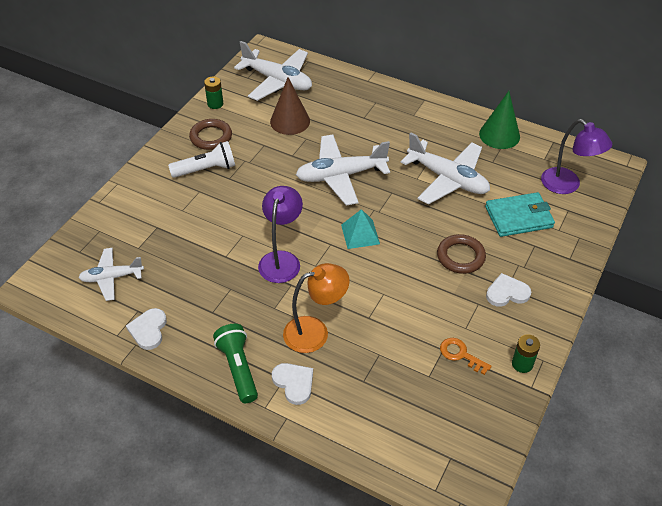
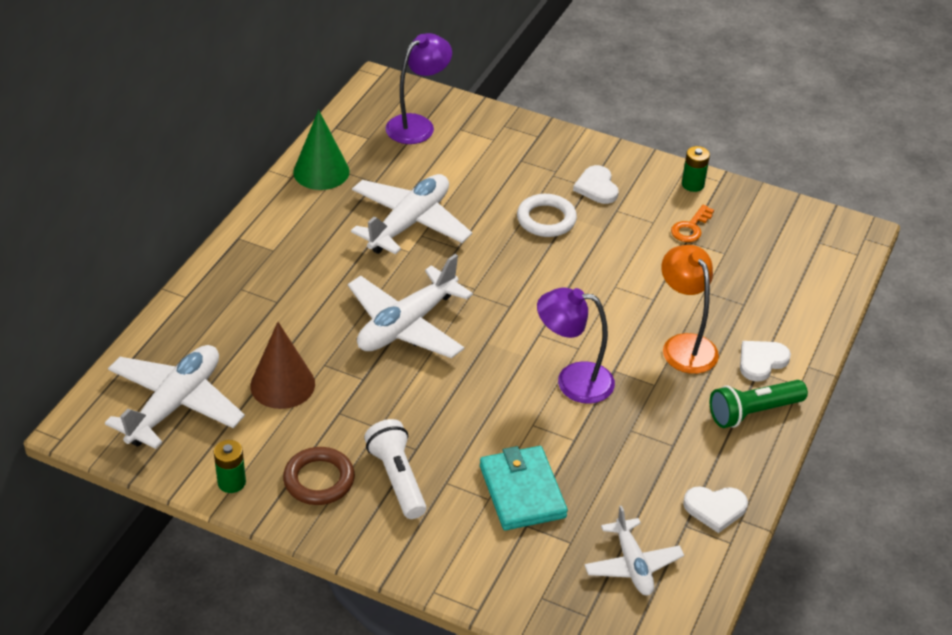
camera: 95 degrees left, 5 degrees down
white plane [296,135,390,205] -> white plane turned 60 degrees clockwise [348,254,473,358]
turquoise pyramid [341,209,380,249] -> none
brown ring [437,234,486,274] -> white ring [517,194,577,237]
turquoise wallet [485,192,555,237] -> turquoise wallet moved to [480,446,568,530]

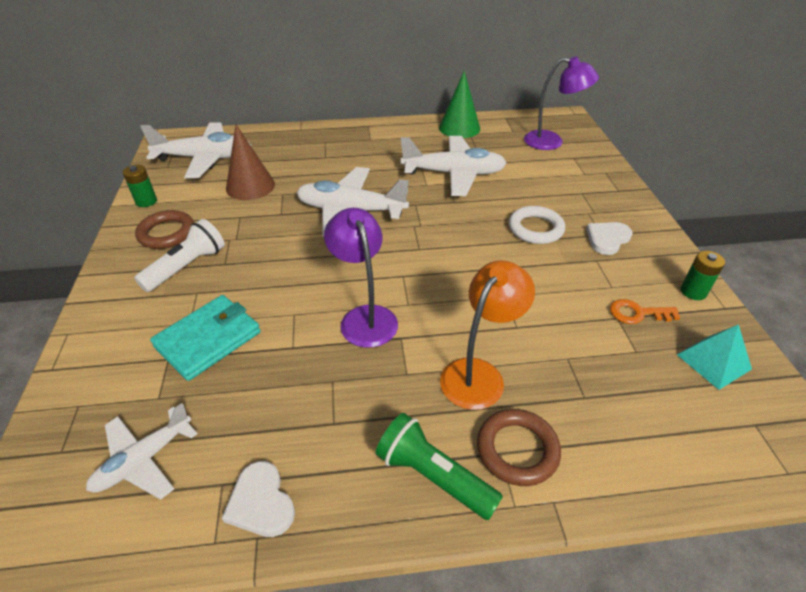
camera: 60 degrees right, 0 degrees up
white heart [740,341,791,382] -> brown ring [477,409,561,486]
none -> turquoise pyramid [677,324,752,390]

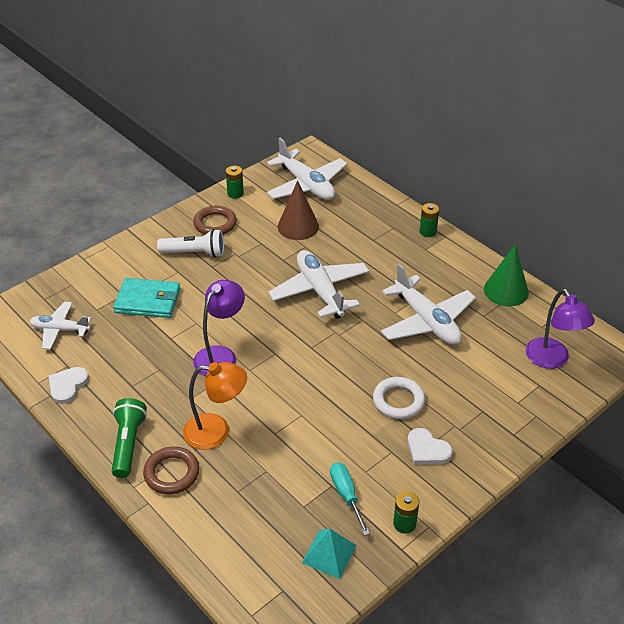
camera: 55 degrees right, 0 degrees up
white heart [586,222,633,255] -> white heart turned 150 degrees counterclockwise [408,428,452,464]
orange key [610,299,680,324] -> turquoise screwdriver [330,462,370,535]
none -> green battery [420,203,439,237]

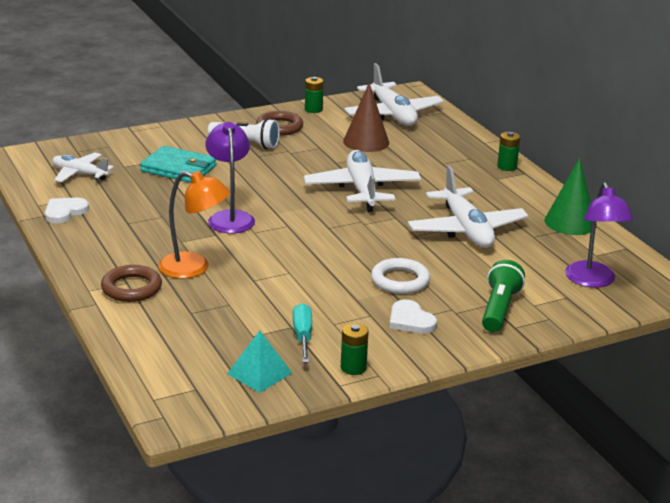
camera: 15 degrees right, 15 degrees down
green flashlight [112,398,147,478] -> green flashlight moved to [482,260,525,332]
purple lamp [193,280,245,376] -> purple lamp turned 60 degrees counterclockwise [206,122,255,233]

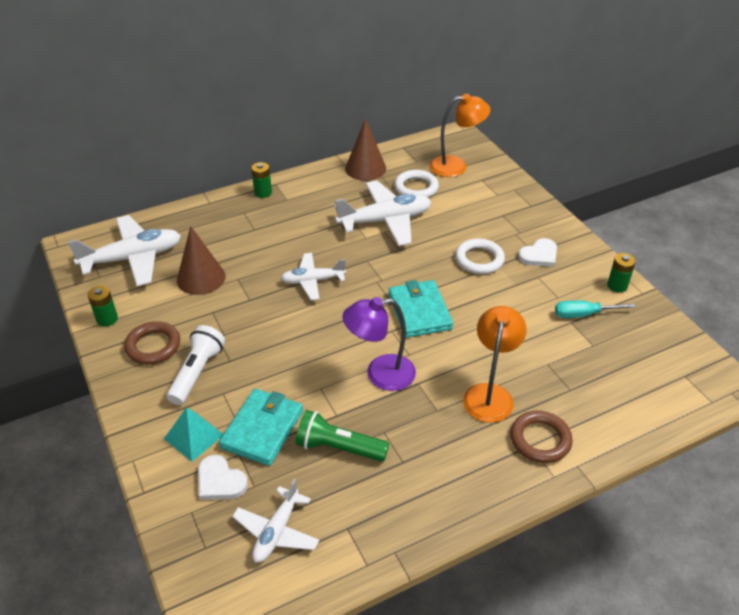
camera: 90 degrees left, 15 degrees up
white heart [45,197,89,223] -> white heart moved to [198,455,248,500]
turquoise pyramid [227,330,292,393] -> turquoise pyramid moved to [164,407,223,462]
white plane [304,150,421,212] -> white plane [281,253,346,300], size x0.60
green flashlight [482,260,525,332] -> green flashlight moved to [296,410,389,462]
green cone [545,158,597,235] -> brown cone [345,118,386,181]
purple lamp [565,182,633,288] -> orange lamp [430,94,491,177]
none -> turquoise wallet [389,280,453,338]
none -> white ring [394,170,439,198]

